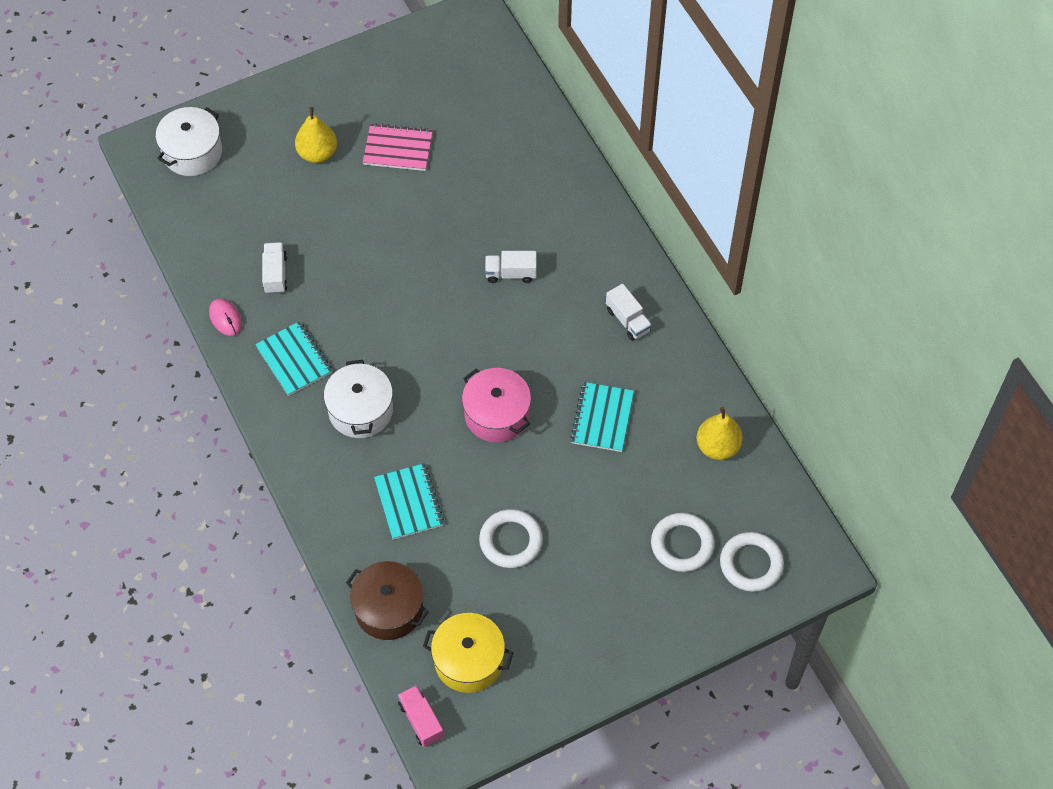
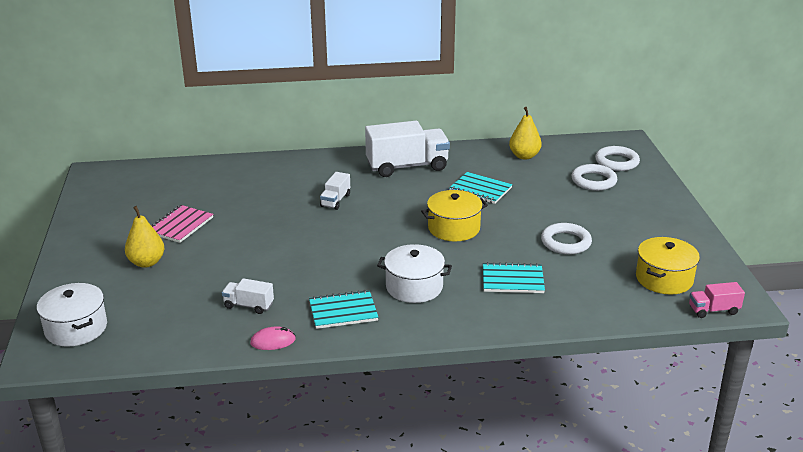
camera: 70 degrees left, 30 degrees down
brown pot [346,561,428,640] -> none
pink pot [462,368,531,442] -> yellow pot [421,190,488,241]
white truck [606,284,652,341] -> white truck [365,121,450,177], size x2.07

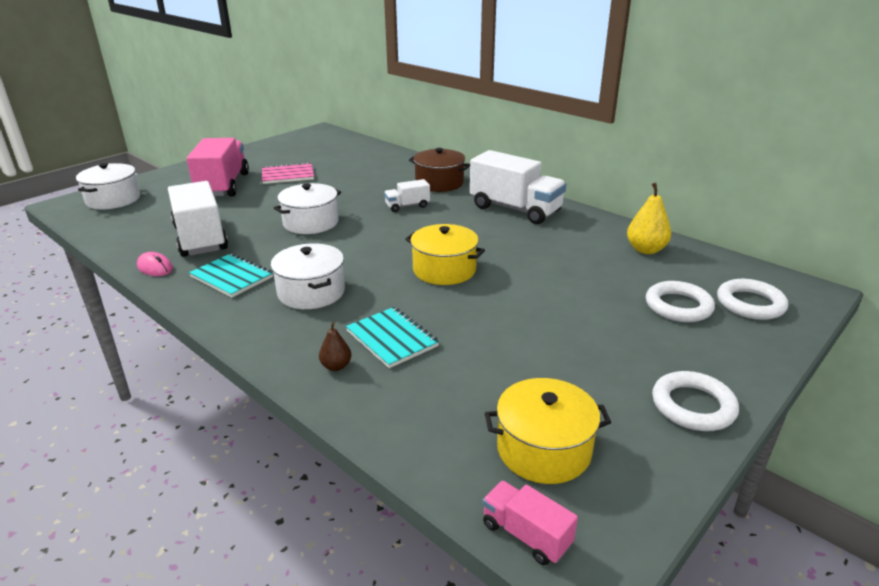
camera: 50 degrees right, 0 degrees up
yellow pear [125,206,164,268] -> pink truck [186,138,249,197]
white truck [222,278,274,314] -> white truck [168,181,228,257], size x2.07
turquoise notebook [449,172,513,204] -> none
white ring [541,223,592,255] -> white ring moved to [652,371,739,431]
none -> white pot [274,183,341,234]
none -> brown pear [319,322,351,371]
none -> brown pot [409,148,470,192]

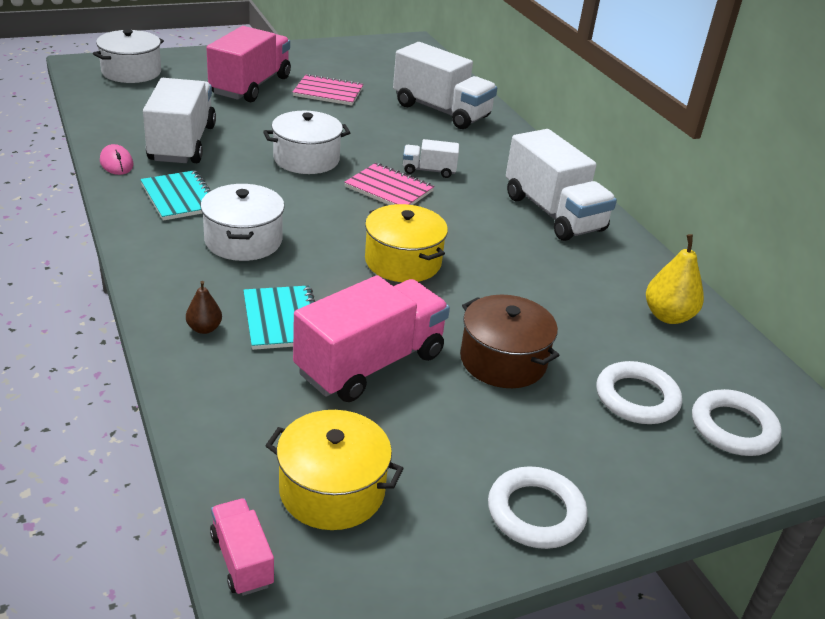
camera: 20 degrees right, 5 degrees up
brown pot [409,148,470,192] -> brown pot moved to [460,295,559,388]
none -> pink truck [293,275,450,402]
none -> pink notebook [344,163,434,205]
none -> white truck [393,42,497,129]

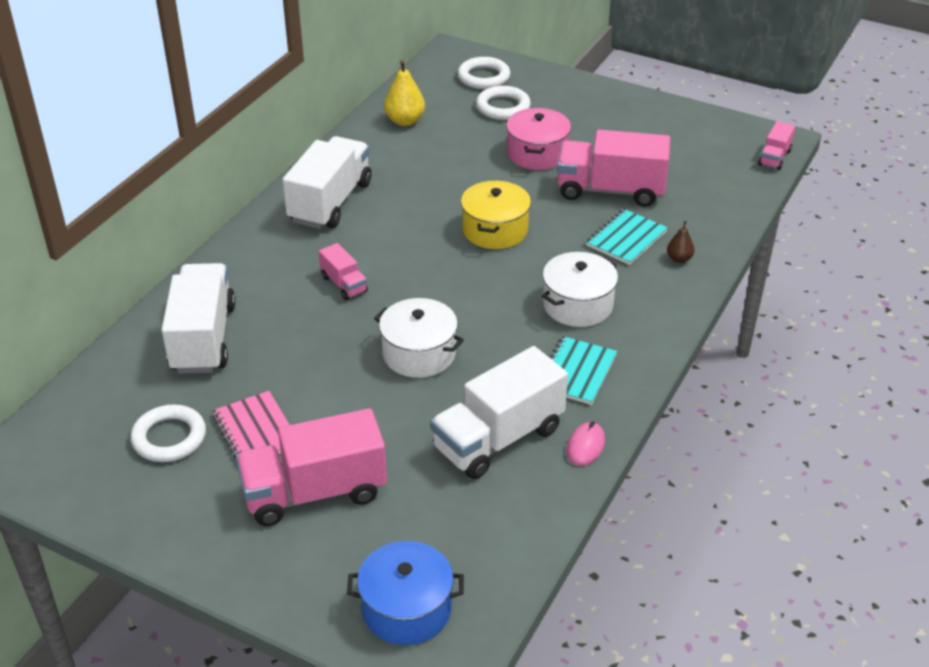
camera: 125 degrees left, 5 degrees up
white pot [93,29,164,83] -> blue pot [347,541,464,645]
yellow pot [265,410,404,530] -> none
pink notebook [344,163,434,205] -> none
white truck [403,139,459,178] -> pink truck [319,243,368,300]
brown pot [460,295,559,388] -> pink pot [506,108,571,170]
white ring [488,466,588,549] -> white ring moved to [130,405,206,462]

